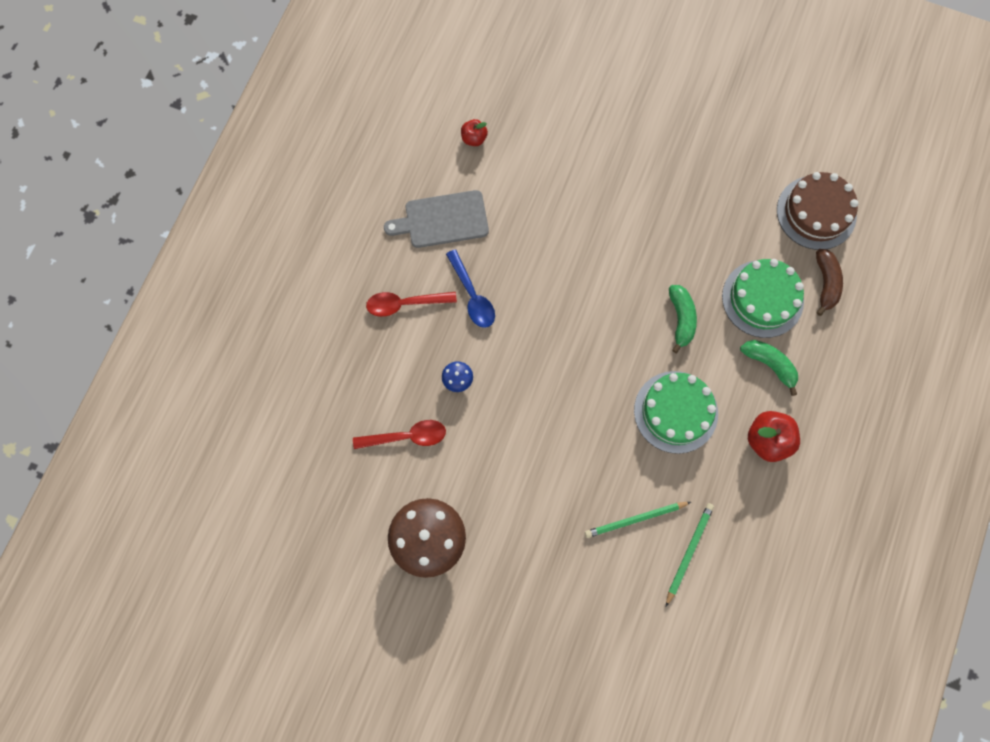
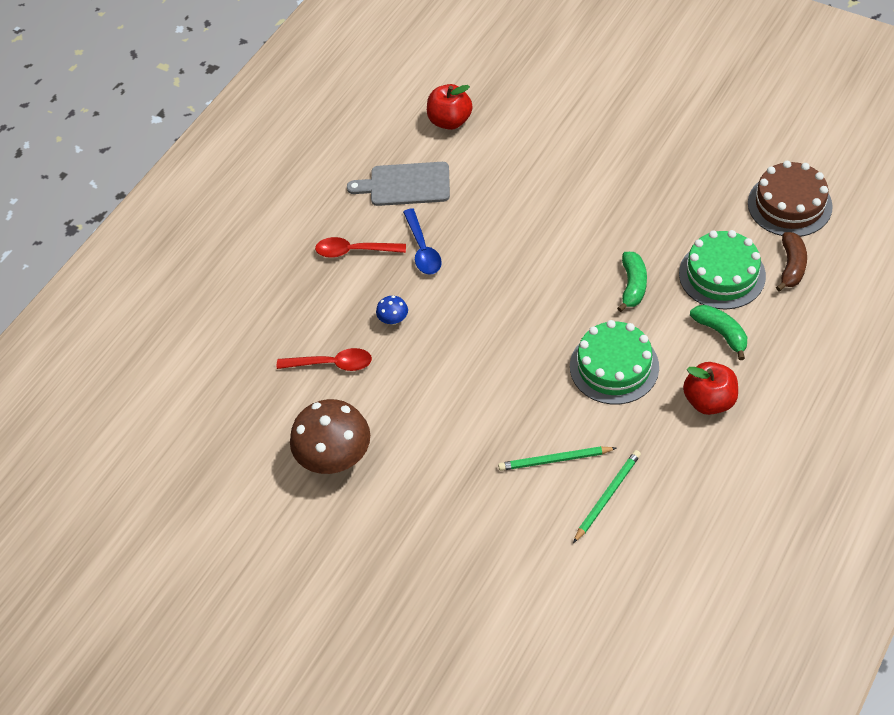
camera: 15 degrees right, 20 degrees down
red apple [461,119,488,146] -> red apple [427,84,472,130], size x1.72

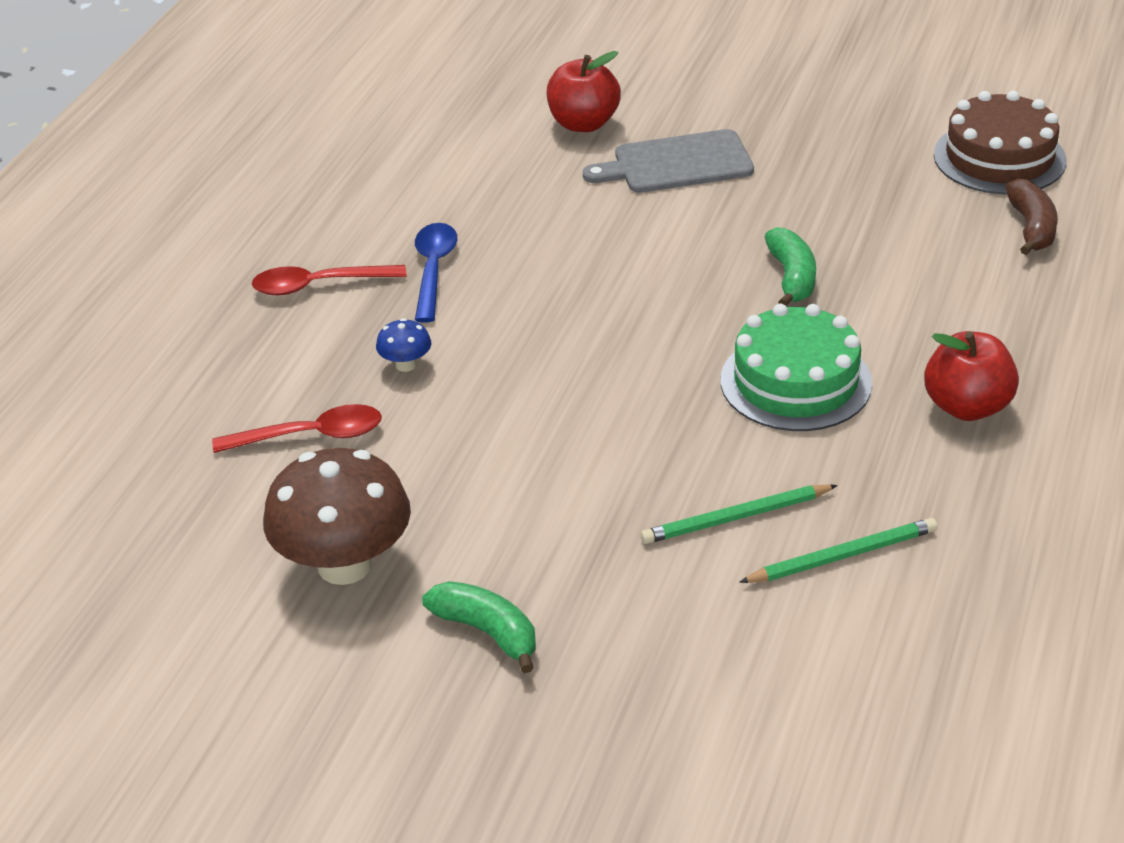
camera: 15 degrees left, 15 degrees down
grey cutting board [347,162,450,206] -> grey cutting board moved to [583,129,754,193]
blue spoon [403,208,442,275] -> blue spoon turned 150 degrees counterclockwise [415,223,457,323]
red apple [427,84,472,130] -> red apple moved to [547,51,621,132]
green pencil [573,450,641,543] -> green pencil turned 45 degrees clockwise [739,518,937,583]
green cake [679,230,766,309] -> none
green banana [690,305,747,360] -> green banana moved to [422,581,536,673]

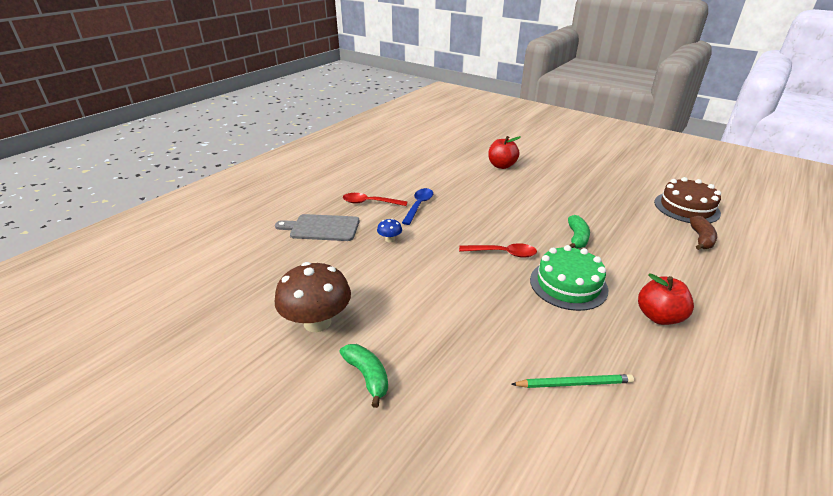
camera: 15 degrees right, 5 degrees down
red spoon [212,404,382,453] -> red spoon moved to [459,243,537,258]
grey cutting board [583,129,754,193] -> grey cutting board moved to [275,214,359,241]
green pencil [641,484,838,544] -> none

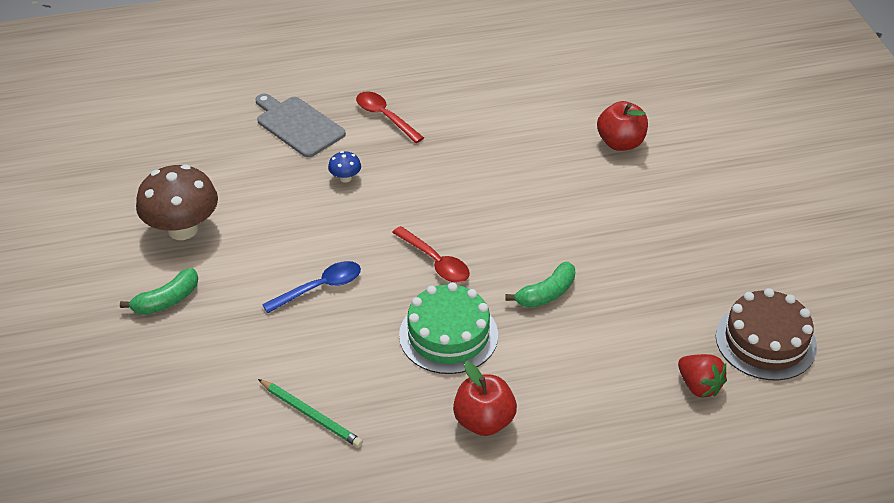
camera: 40 degrees right, 10 degrees up
green banana [339,344,388,408] -> green banana turned 45 degrees clockwise [120,268,198,315]
blue spoon [402,188,433,225] -> blue spoon moved to [262,261,361,313]
brown banana [690,216,717,250] -> red strawberry [678,354,727,398]

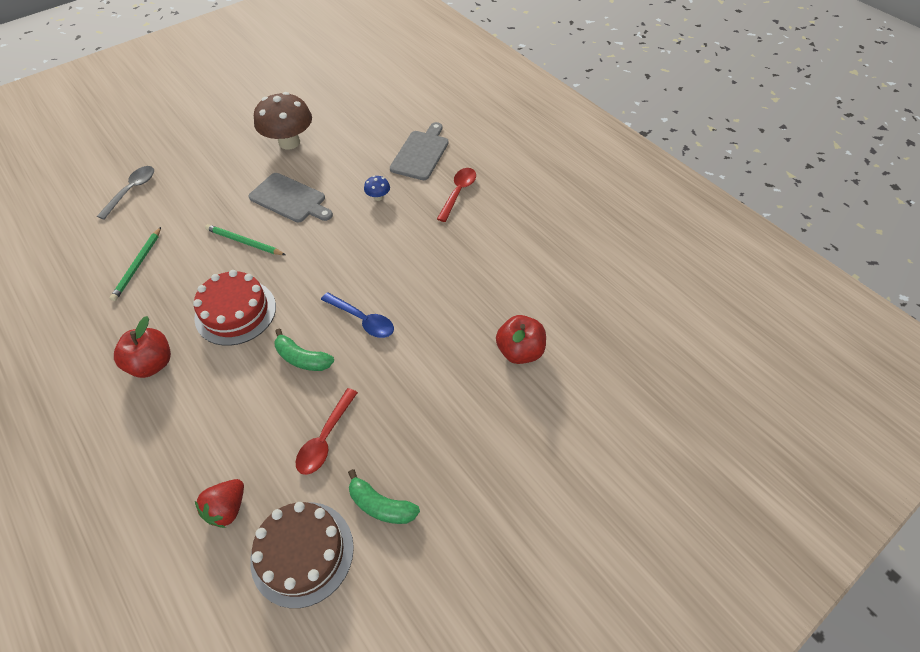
camera: 65 degrees right, 10 degrees up
green banana [120,268,198,315] -> green banana moved to [348,469,420,524]
blue spoon [262,261,361,313] -> blue spoon moved to [321,292,394,338]
red spoon [392,226,470,283] -> red spoon moved to [296,388,358,475]
green cake [399,283,498,374] -> red cake [193,270,276,346]
none -> grey spoon [97,166,154,219]
none -> green pencil [205,224,286,255]
none -> grey cutting board [248,173,333,222]

